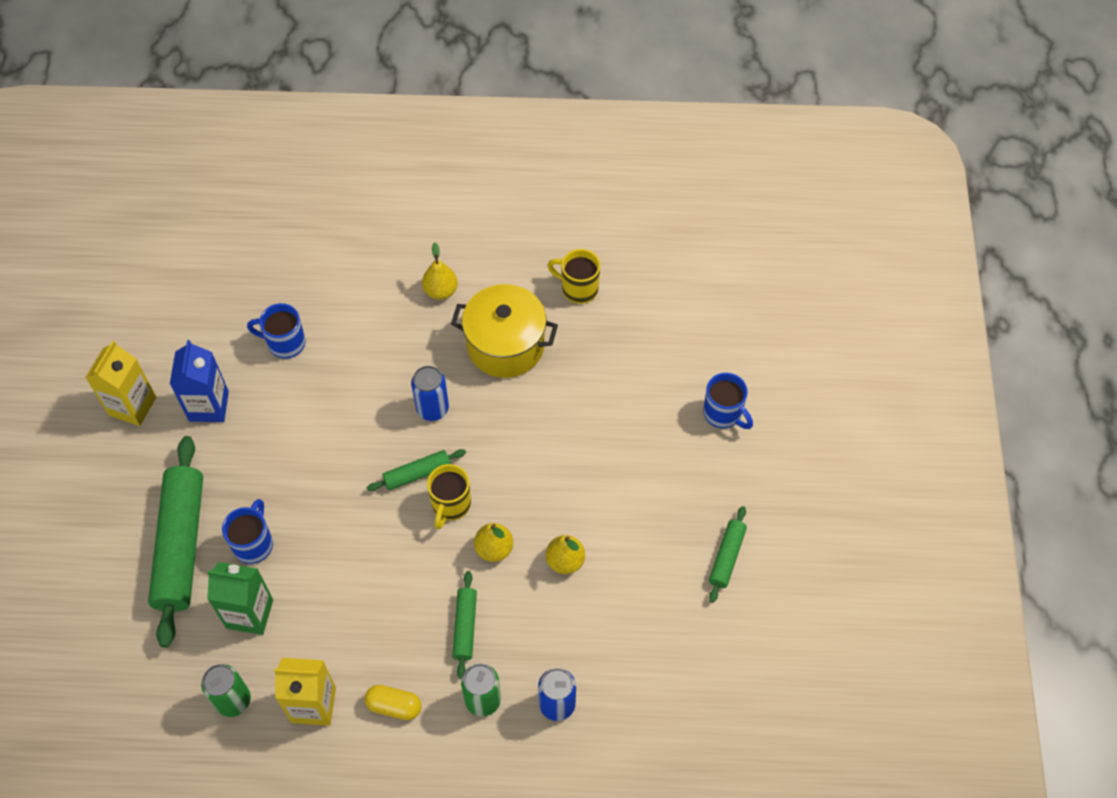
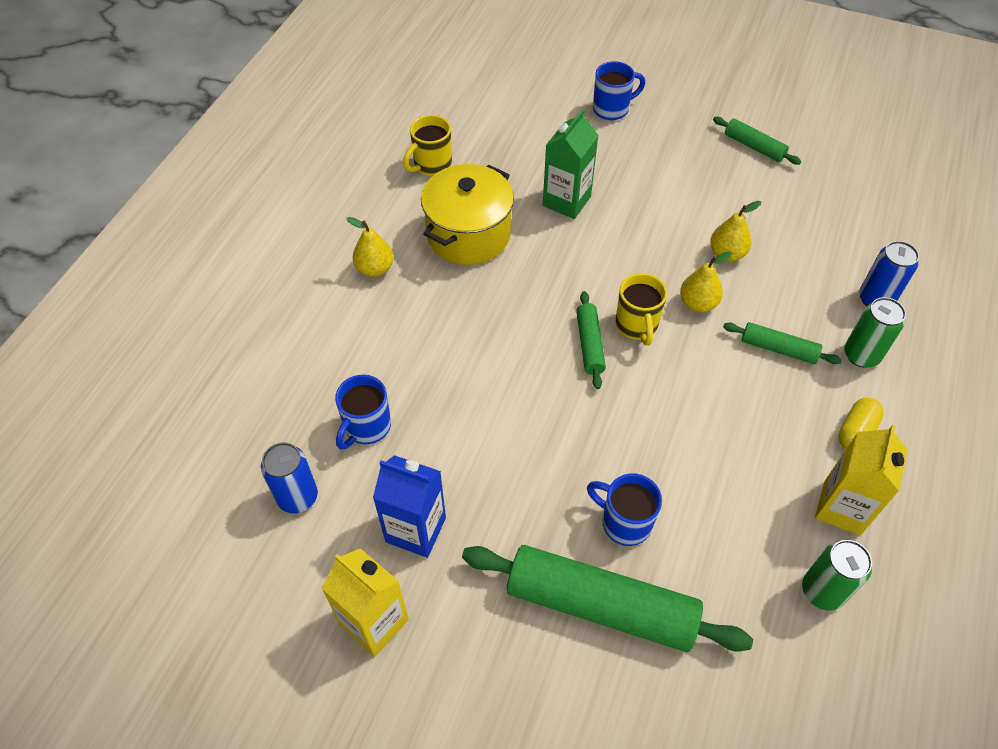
camera: 70 degrees left, 5 degrees down
green carton [207,562,273,635] -> green carton moved to [543,109,599,219]
blue can [411,366,449,421] -> blue can moved to [261,442,318,513]
yellow mug [427,464,471,530] -> yellow mug turned 45 degrees clockwise [615,273,667,346]

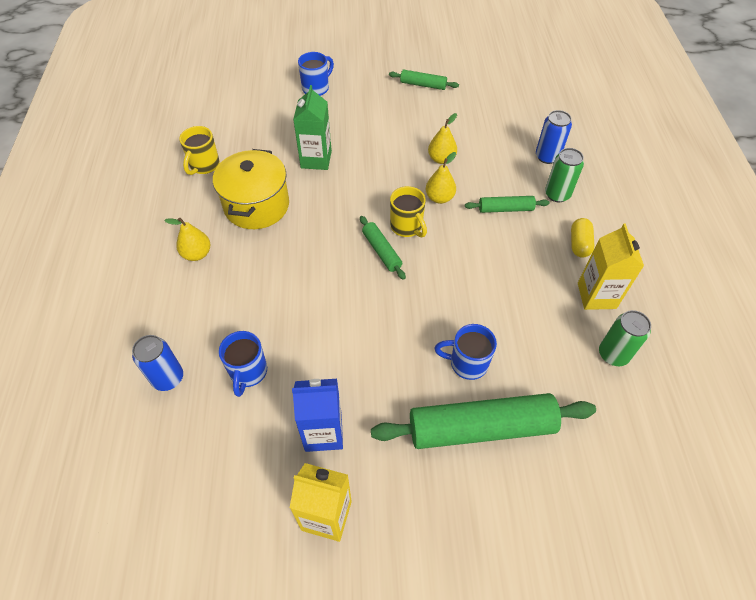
camera: 25 degrees left, 0 degrees up
blue can [261,442,318,513] -> blue can moved to [132,335,183,391]

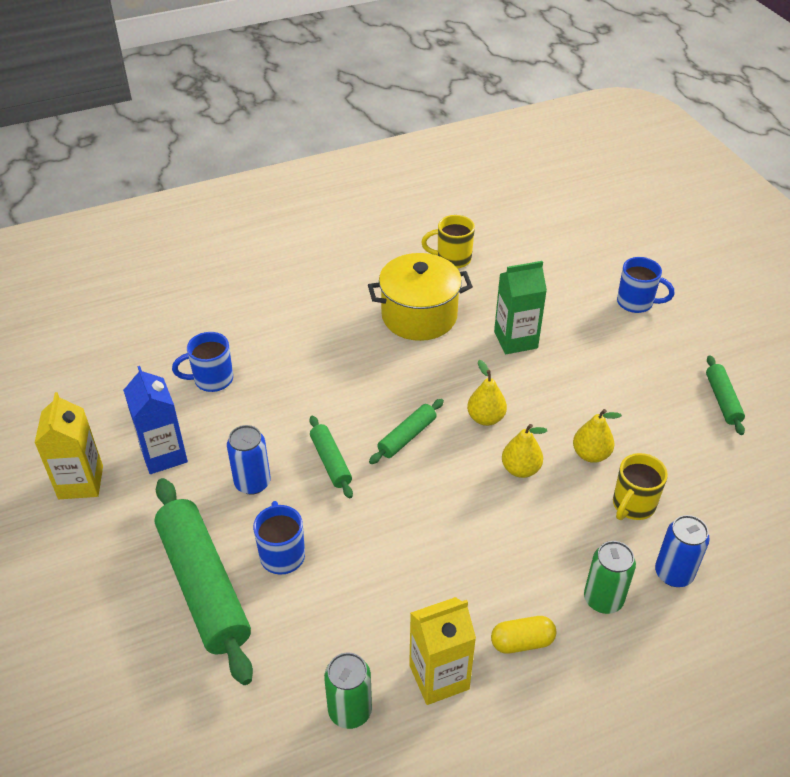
camera: 70 degrees right, 10 degrees down
blue can [132,335,183,391] -> blue can moved to [227,425,271,495]
yellow pear [164,217,210,261] -> yellow pear moved to [467,360,507,426]
yellow mug [390,186,427,237] -> yellow mug moved to [613,453,668,520]
green rolling pin [465,196,550,213] -> green rolling pin moved to [309,416,353,498]

